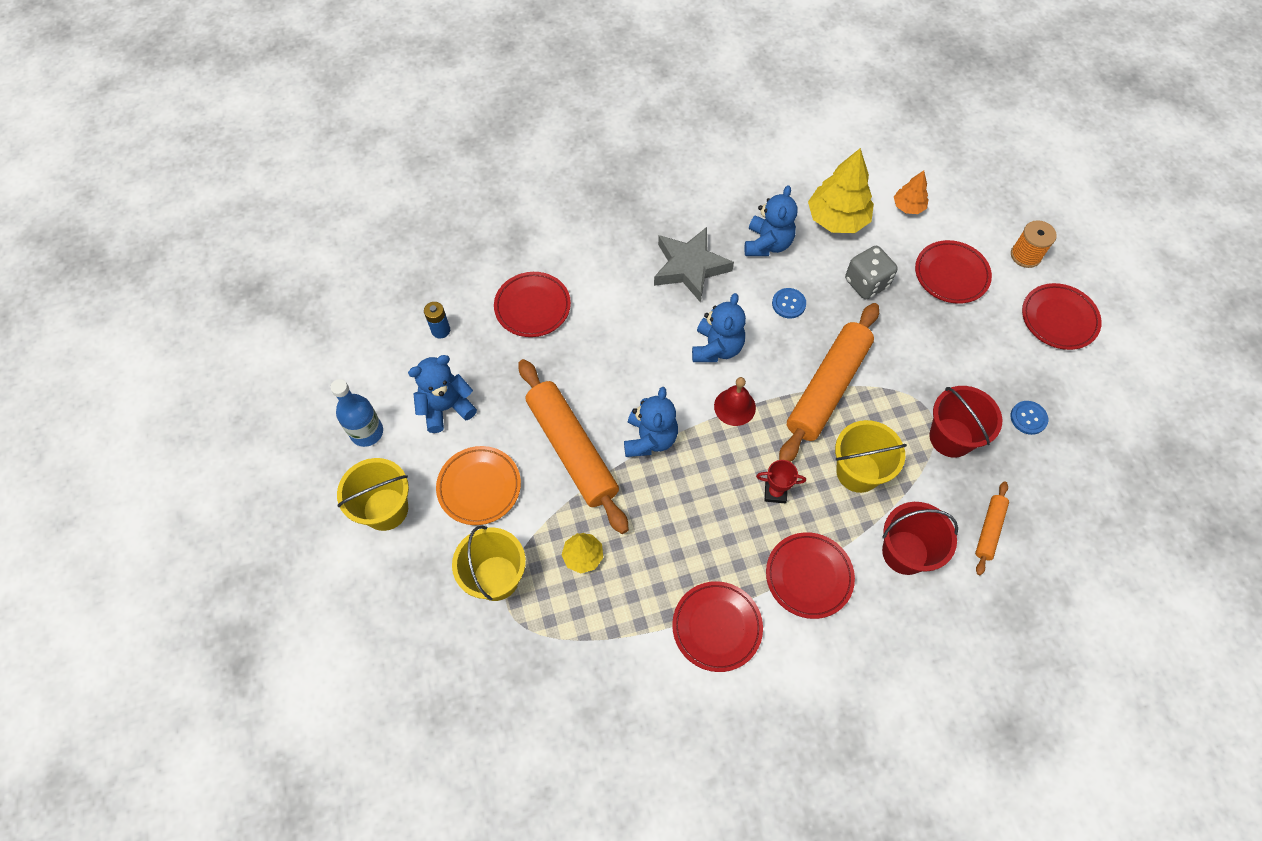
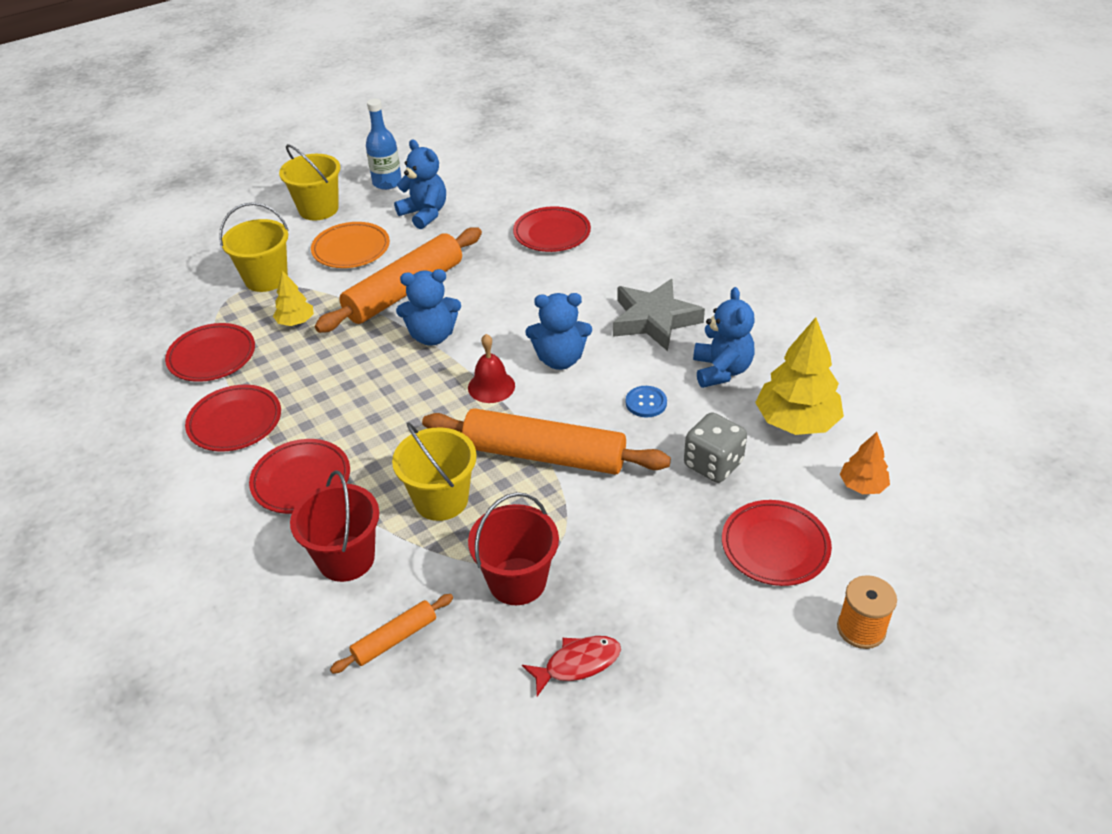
camera: 75 degrees right, 20 degrees down
blue battery [424,302,450,339] -> none
blue teddy bear [744,185,797,256] -> blue teddy bear turned 90 degrees counterclockwise [693,287,755,388]
red trophy [756,460,806,503] -> none
orange rolling pin [975,481,1009,575] -> orange rolling pin turned 45 degrees counterclockwise [330,594,453,674]
blue button [1010,401,1048,435] -> red fish [522,636,621,696]
red plate [1022,283,1102,350] -> red plate moved to [165,323,255,382]

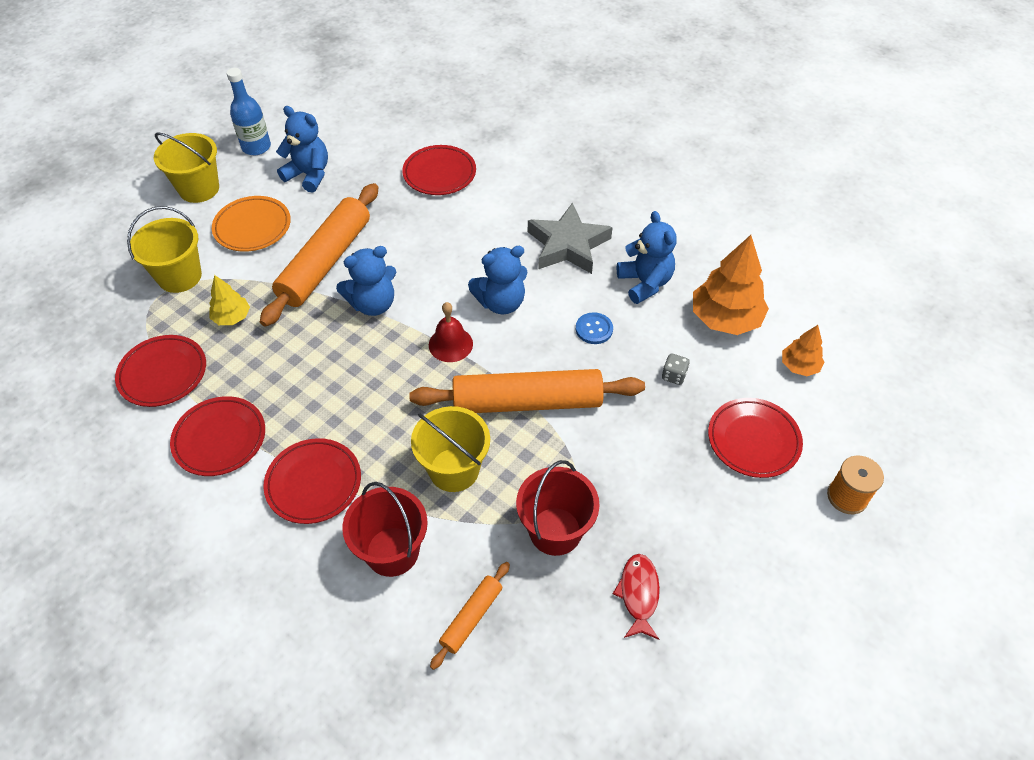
camera: 20 degrees left, 10 degrees up
red fish [522,636,621,696] -> red fish turned 45 degrees counterclockwise [613,554,660,640]
grey dice [684,412,747,483] -> grey dice [662,354,690,385], size x0.52
yellow tree [755,317,844,435] -> orange tree [693,235,769,335]

